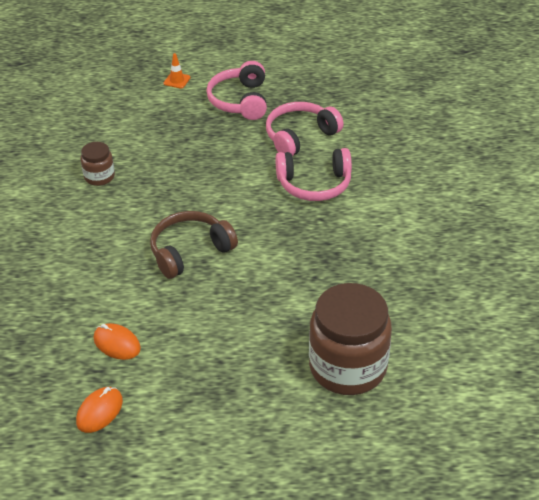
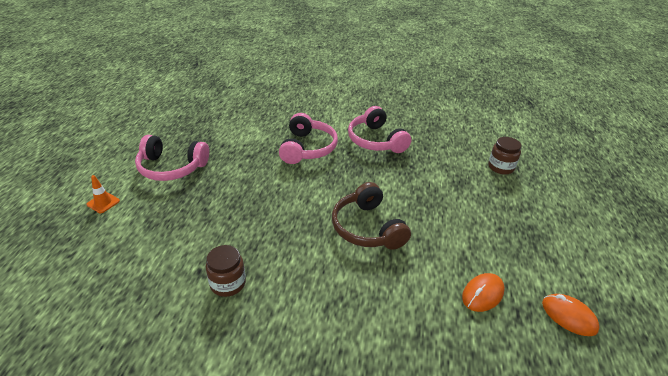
camera: 80 degrees left, 5 degrees down
pink headphones [266,102,344,156] -> pink headphones moved to [348,106,411,153]
brown jar [309,283,392,395] -> brown jar [488,137,521,175], size x0.48

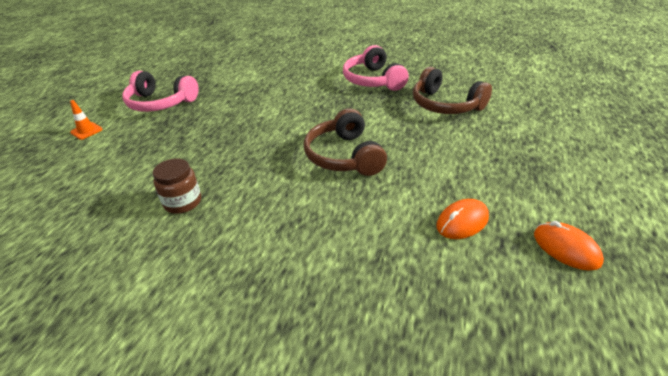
camera: 10 degrees right, 0 degrees up
pink headphones [279,113,338,164] -> none
brown jar [488,137,521,175] -> none
none -> brown headphones [413,67,492,114]

